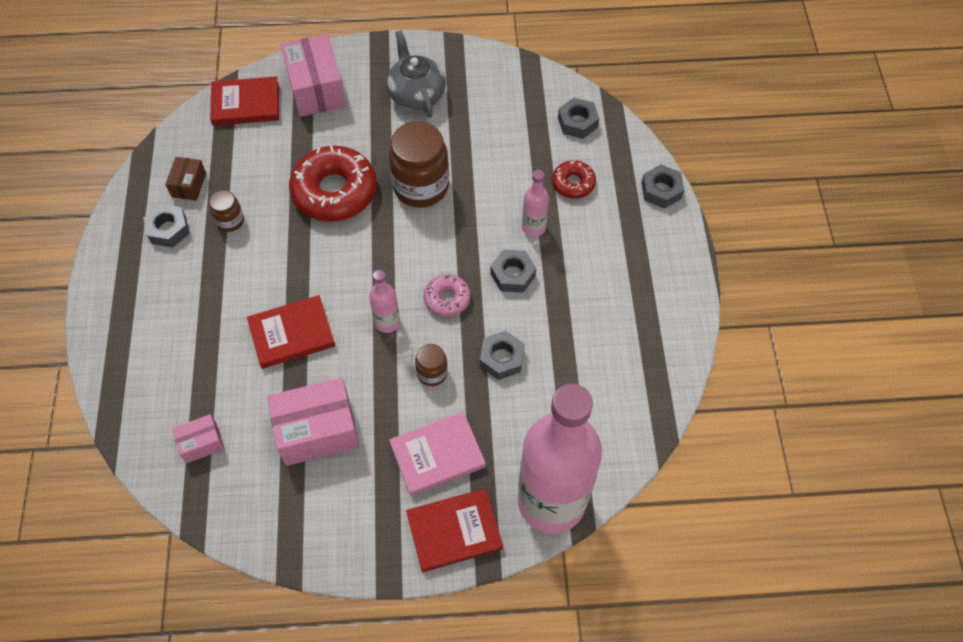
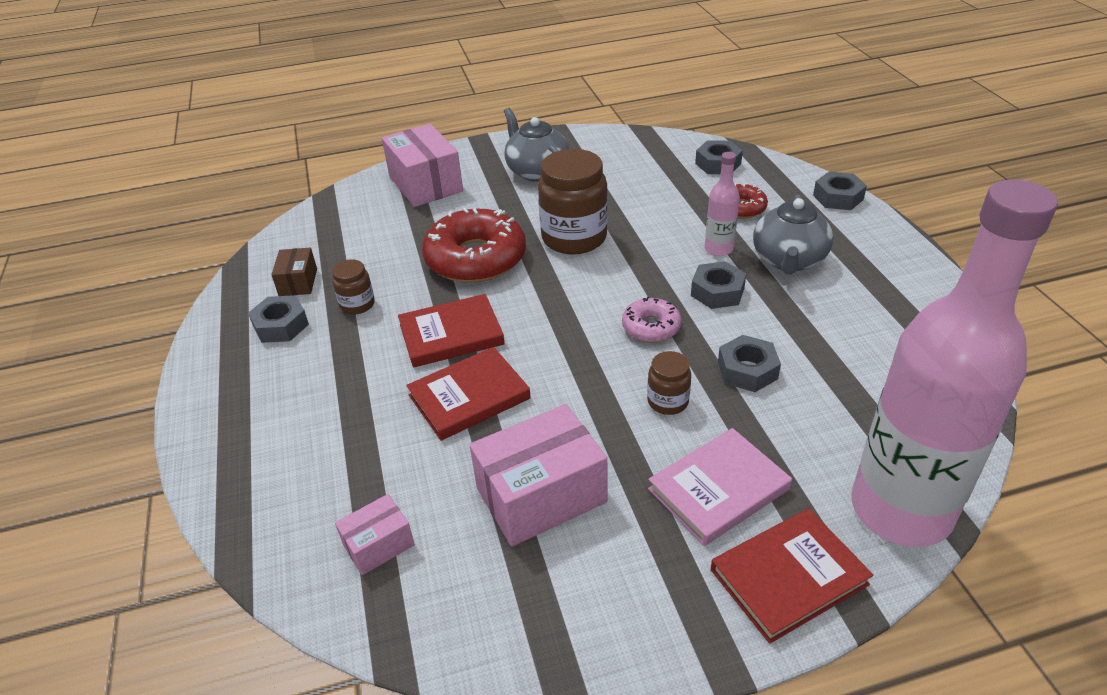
camera: 10 degrees left, 20 degrees down
red book [210,76,279,126] -> red book moved to [398,294,505,368]
pink bottle [369,270,400,333] -> none
none -> grey teapot [753,195,833,275]

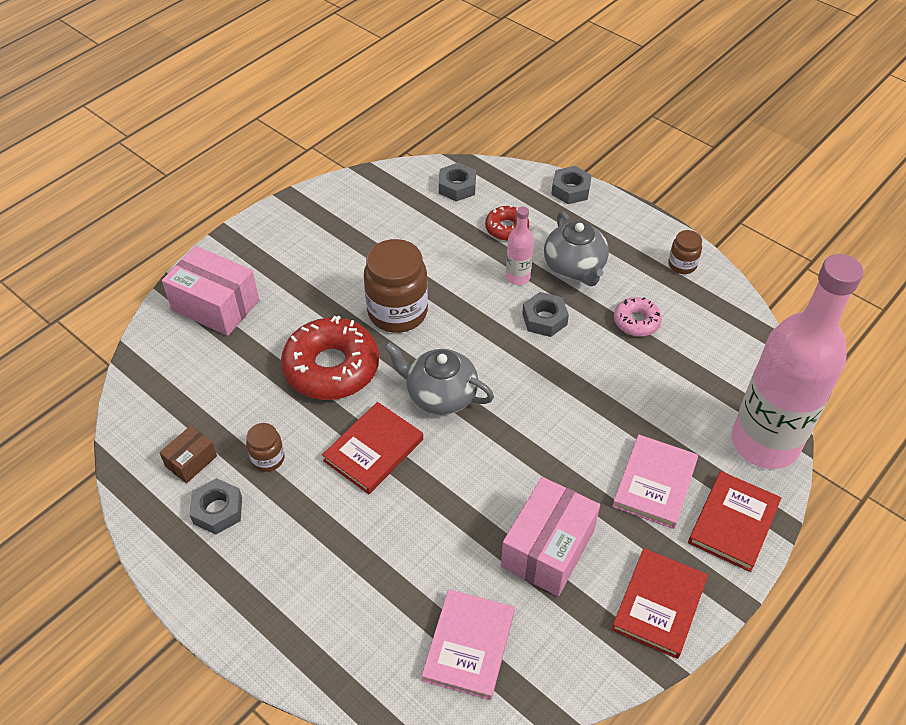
camera: 35 degrees left, 10 degrees up
brown box [271,248,317,296] -> brown box turned 75 degrees clockwise [159,426,217,483]
pink box [335,494,415,575] -> pink book [422,589,515,700]
red book [406,347,531,441] -> red book moved to [611,548,708,659]
grey teapot [504,108,569,182] -> grey teapot moved to [384,342,494,415]
pink donut [622,297,681,342] -> pink donut moved to [614,297,662,337]
brown jar [647,351,691,415] -> brown jar moved to [668,230,702,274]
grey nut [718,335,781,392] -> none

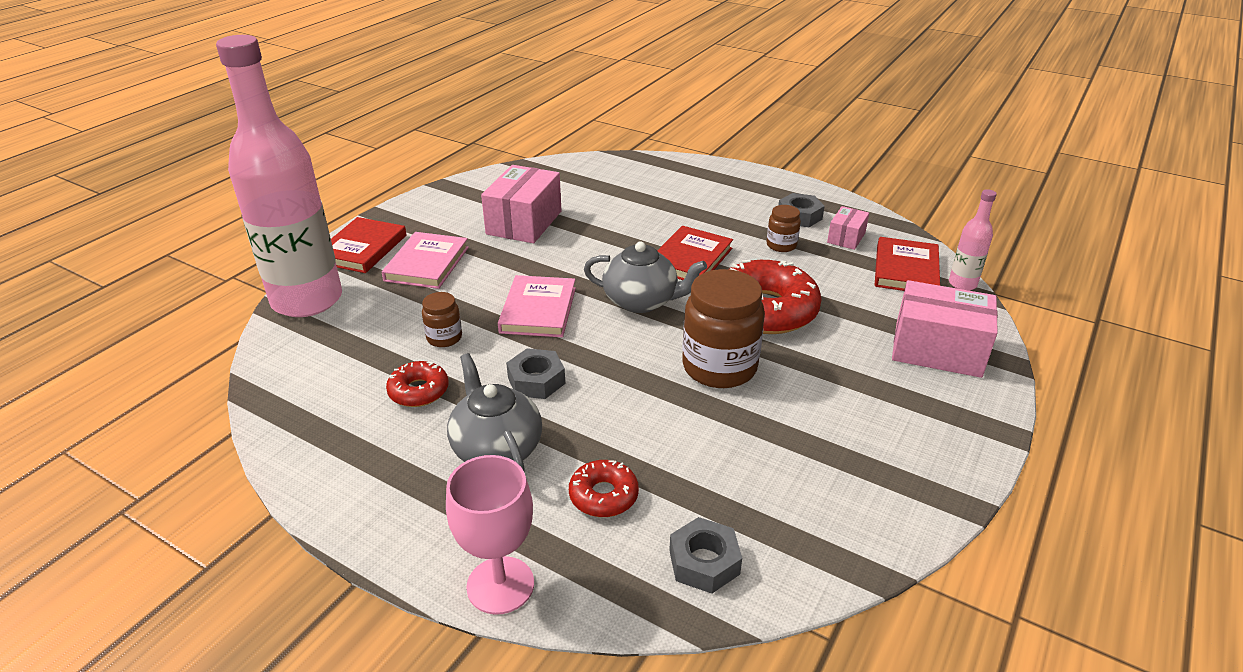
camera: 170 degrees right, 15 degrees down
brown box [159,426,217,483] -> pink box [827,206,869,250]
pink book [422,589,515,700] -> pink book moved to [498,275,576,337]
pink bottle [506,207,534,285] -> pink bottle moved to [949,189,997,291]
grey nut [551,166,592,204] -> pink goblet [446,455,534,615]
red book [611,548,708,659] -> red book moved to [875,237,940,291]
pink donut [614,297,662,337] -> red donut [386,361,449,407]
brown jar [668,230,702,274] -> brown jar moved to [422,292,462,347]

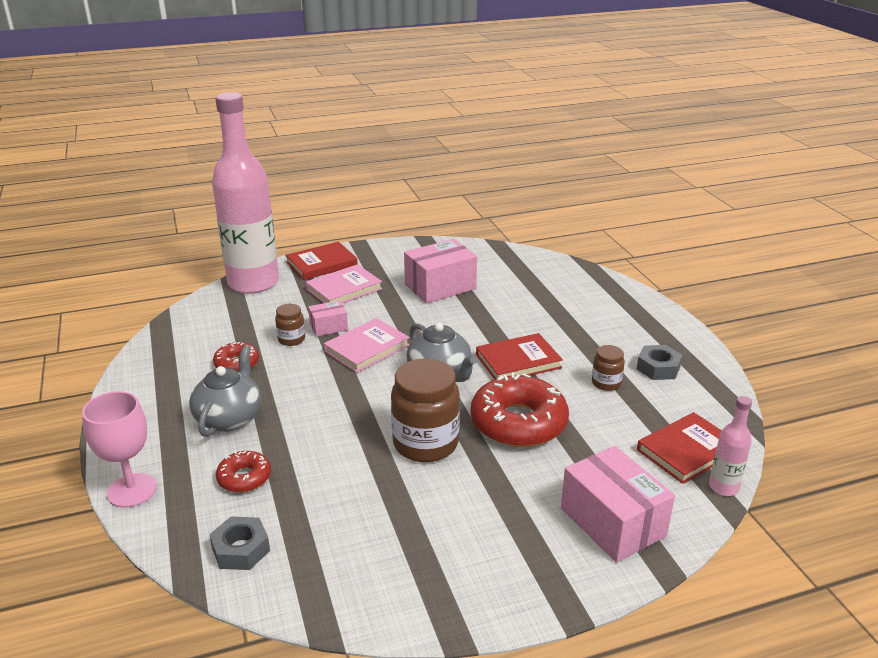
camera: 40 degrees right, 5 degrees down
grey nut [506,348,565,399] -> none
pink box [827,206,869,250] -> pink box moved to [308,300,348,337]

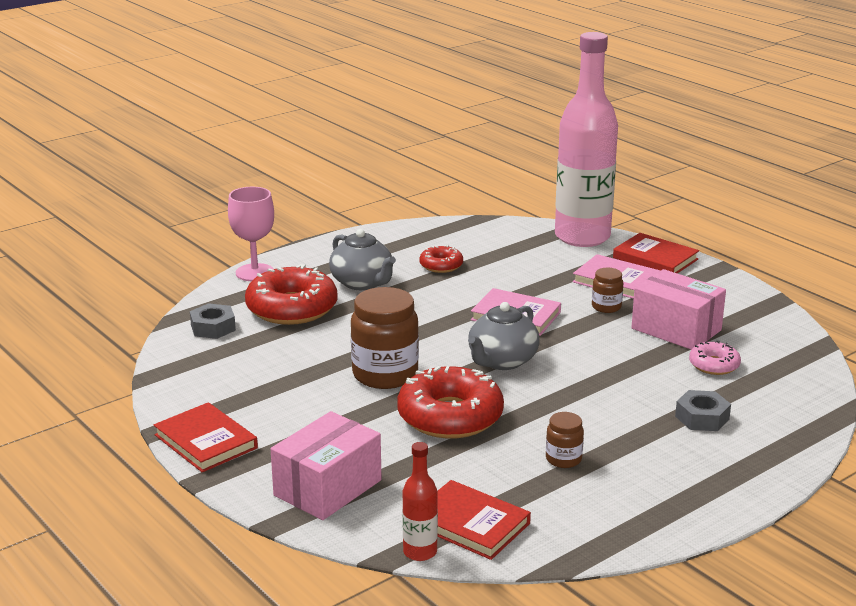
camera: 70 degrees right, 5 degrees down
grey teapot [189,345,261,437] -> grey teapot turned 60 degrees clockwise [329,229,396,290]
red donut [216,451,271,493] -> red donut [245,264,338,325], size x1.96
brown jar [275,304,305,346] -> brown jar moved to [592,268,623,313]
pink box [308,300,348,337] -> none
red book [476,333,563,379] -> red book moved to [154,402,258,472]
grey nut [637,345,682,380] -> grey nut moved to [675,390,731,431]
pink bottle [709,396,752,496] -> red bottle [402,442,438,561]
none -> pink donut [689,341,741,375]

